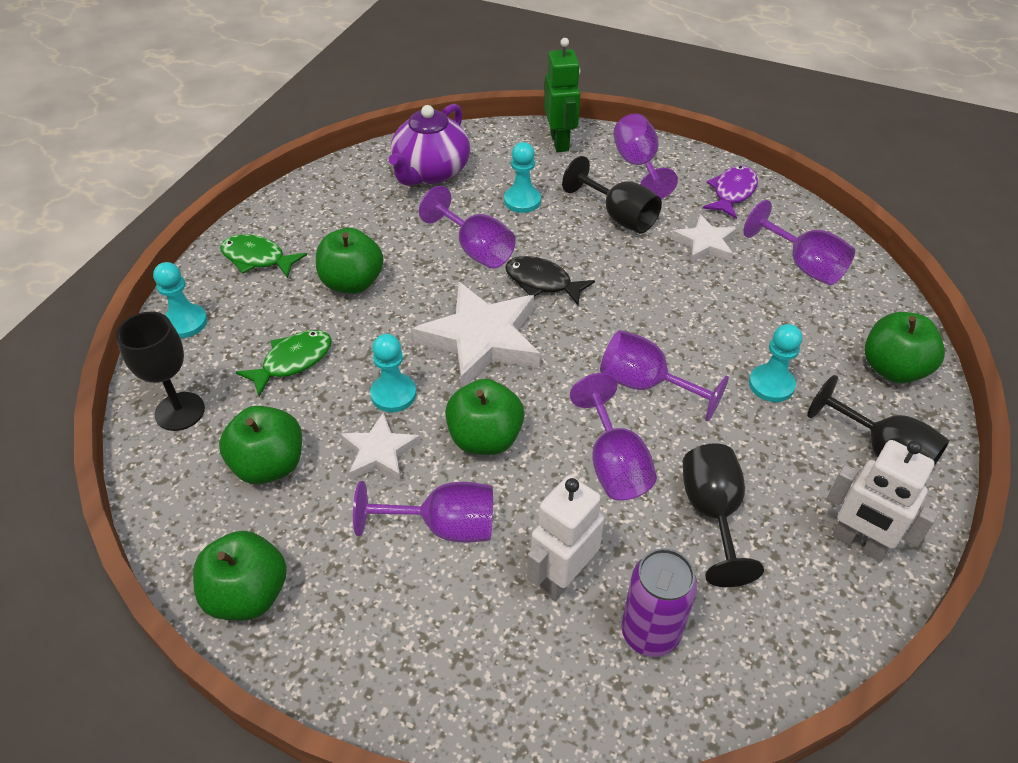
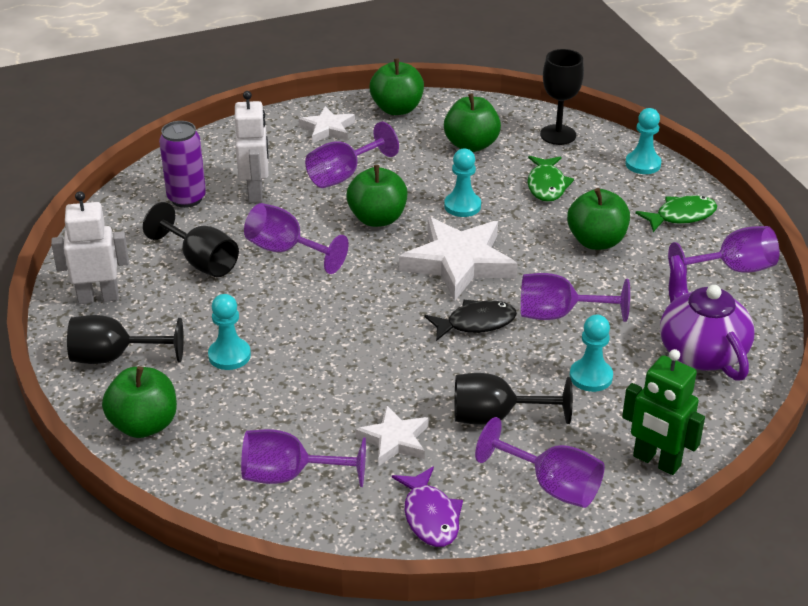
camera: 135 degrees right, 10 degrees down
white star [340,412,421,481] -> white star moved to [299,106,355,143]
purple goblet [600,330,729,421] -> purple goblet moved to [668,226,780,276]

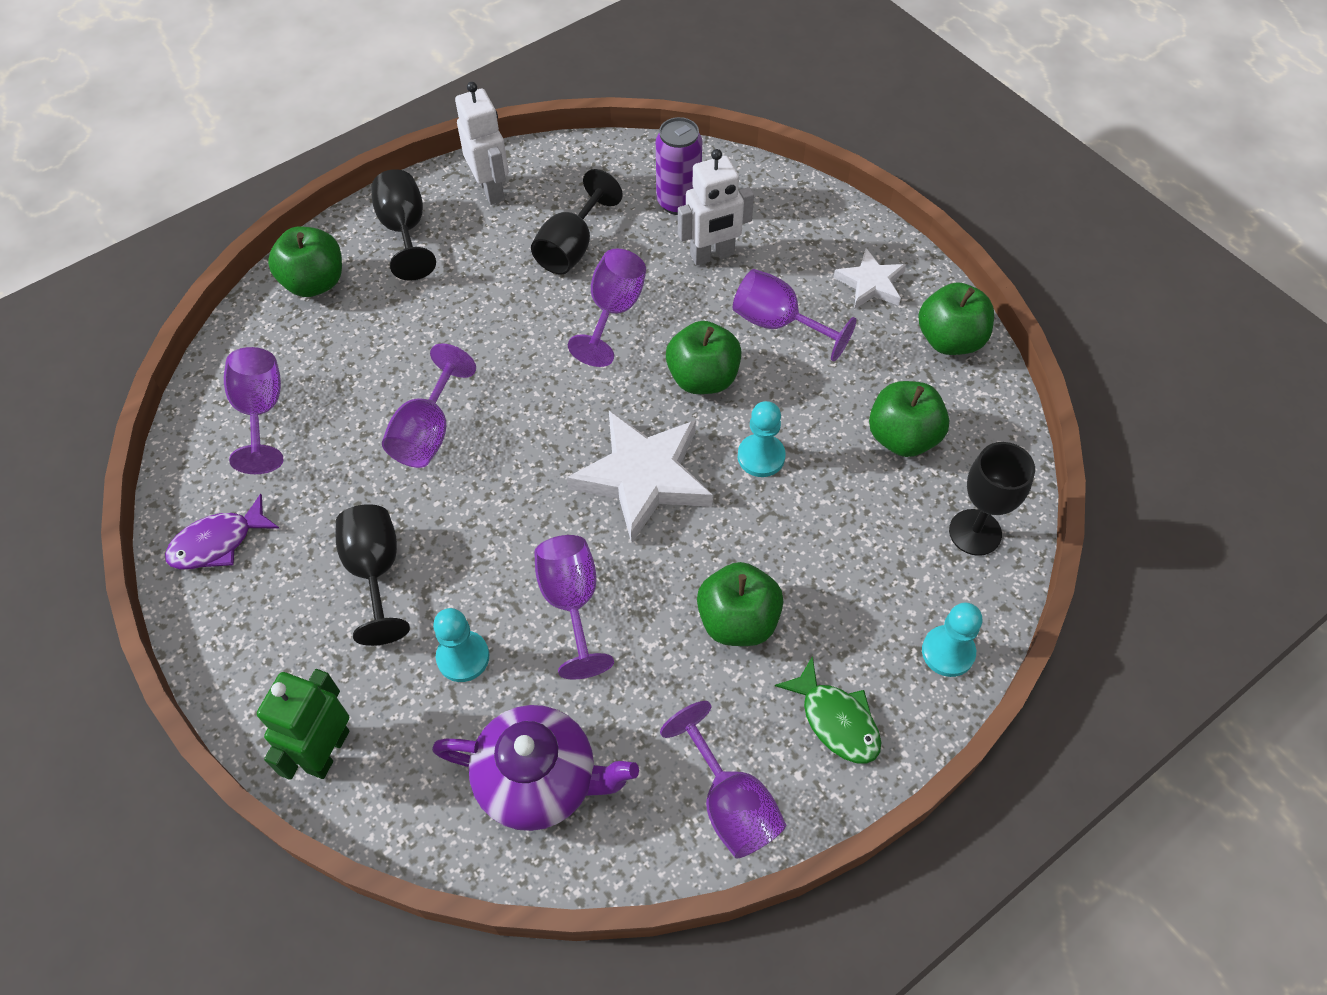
camera: 75 degrees right, 20 degrees up
turquoise pawn [208,294,251,370] -> none
white star [355,405,429,467] -> none
black fish [425,300,517,341] -> none
purple goblet [475,417,605,508] -> purple goblet moved to [382,343,476,468]
green fish [527,156,574,202] -> none
purple teapot [660,255,755,381] -> purple teapot turned 45 degrees clockwise [432,705,639,831]

